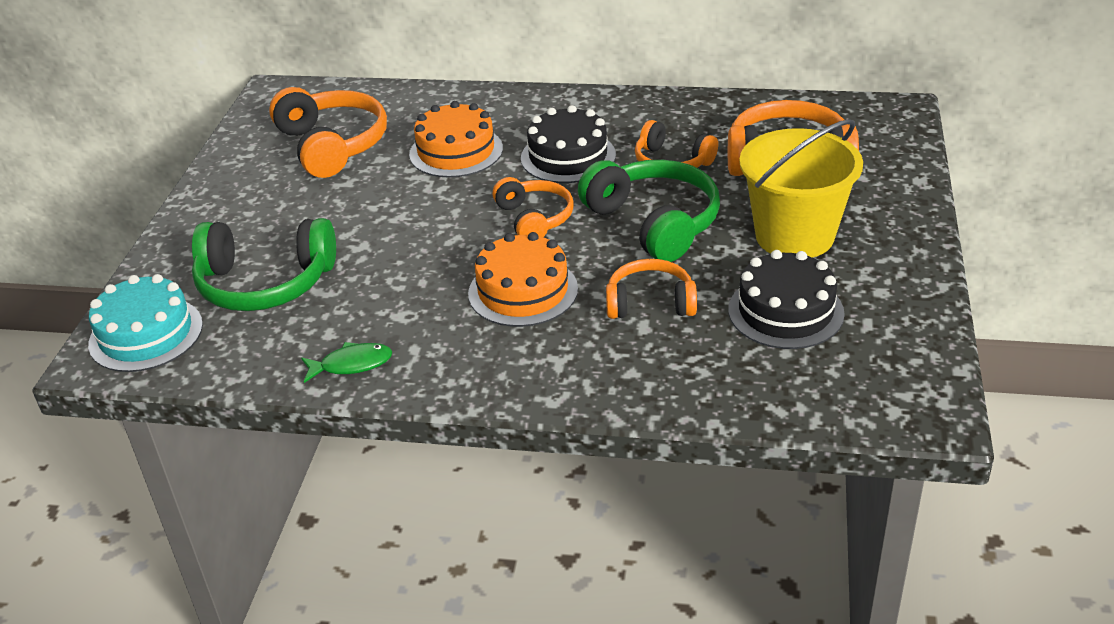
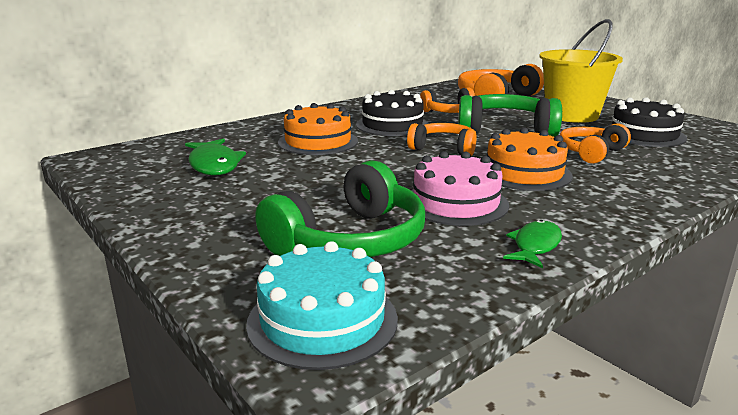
camera: 50 degrees left, 15 degrees down
orange headphones [269,87,387,178] -> green fish [185,138,246,176]
none -> pink cake [411,151,509,226]

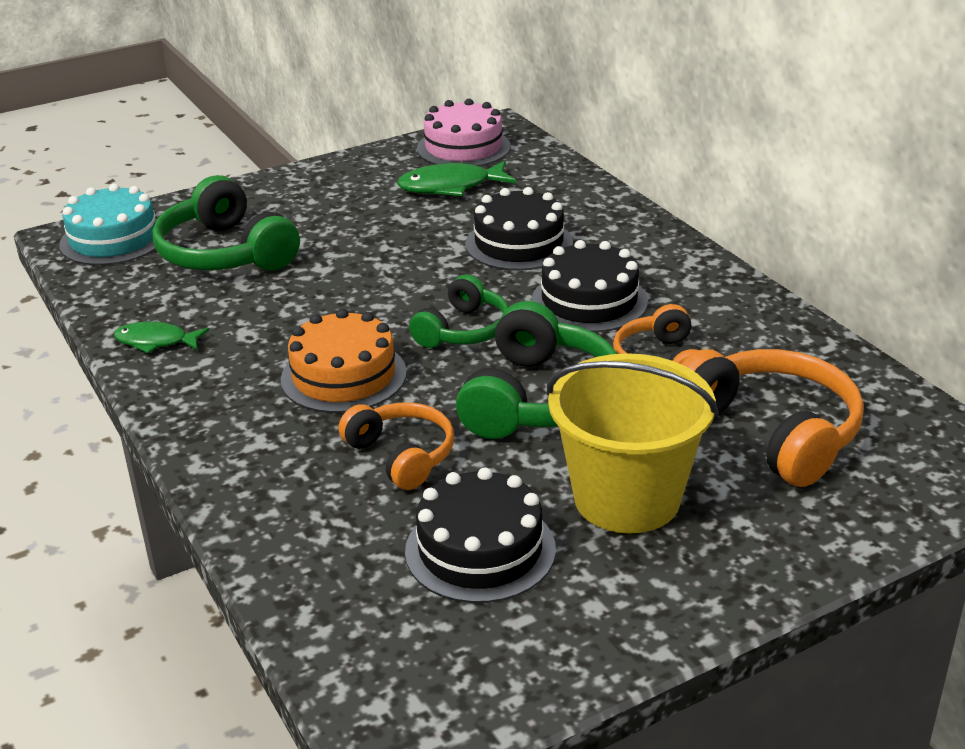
camera: 100 degrees right, 10 degrees up
orange cake [278,103,358,155] -> black cake [465,187,573,271]
orange headphones [407,123,477,156] -> green headphones [409,274,508,348]
pink cake [411,151,509,226] -> pink cake moved to [417,99,511,166]
green fish [503,220,562,268] -> green fish turned 150 degrees clockwise [114,321,209,353]

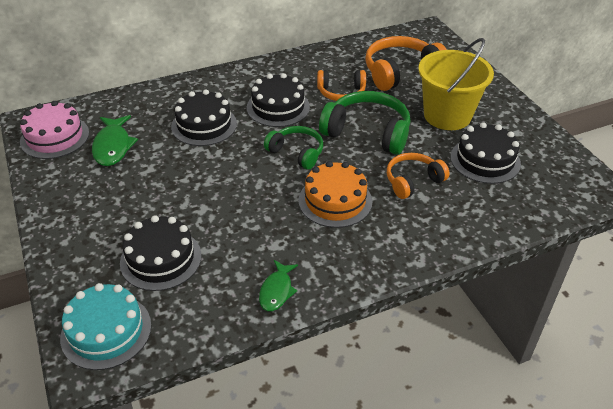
camera: 85 degrees left, 10 degrees up
green headphones [152,175,300,270] -> black cake [120,215,201,291]

